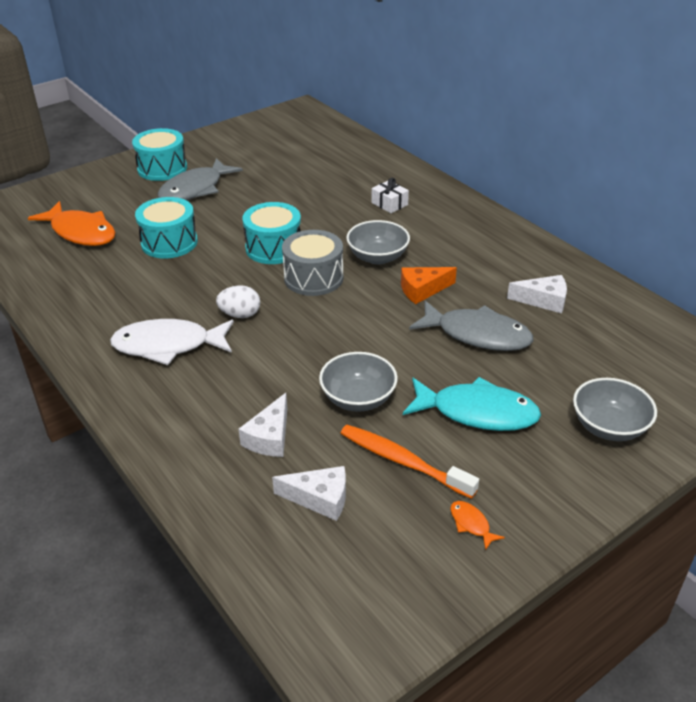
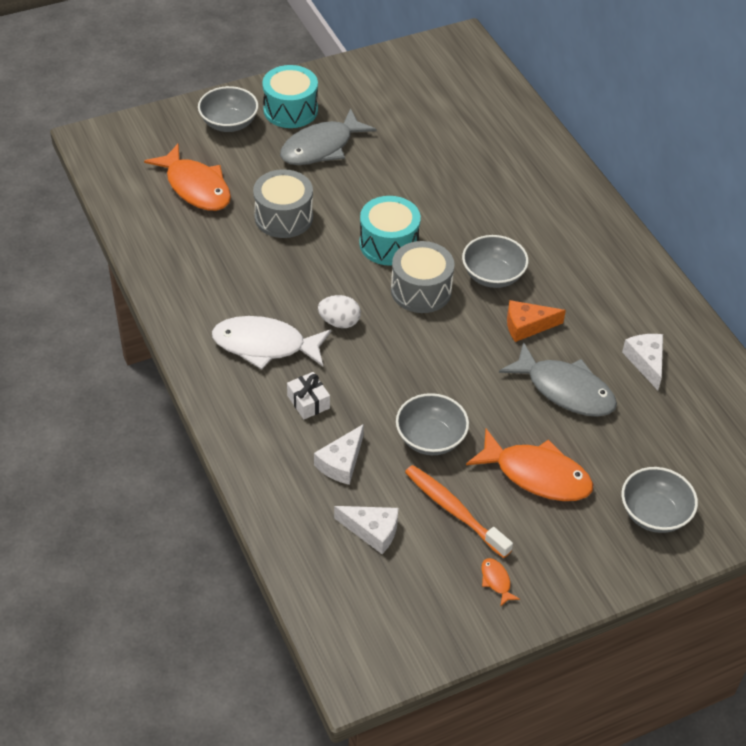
camera: 10 degrees right, 10 degrees up
turquoise drum [135,197,198,259] -> grey drum [253,169,313,238]
white gift [371,178,409,213] -> white gift moved to [287,372,330,420]
turquoise fish [403,377,541,431] -> orange fish [466,429,593,501]
white cheese [507,275,567,314] -> white cheese turned 120 degrees counterclockwise [622,334,663,390]
none -> grey bowl [198,86,258,132]

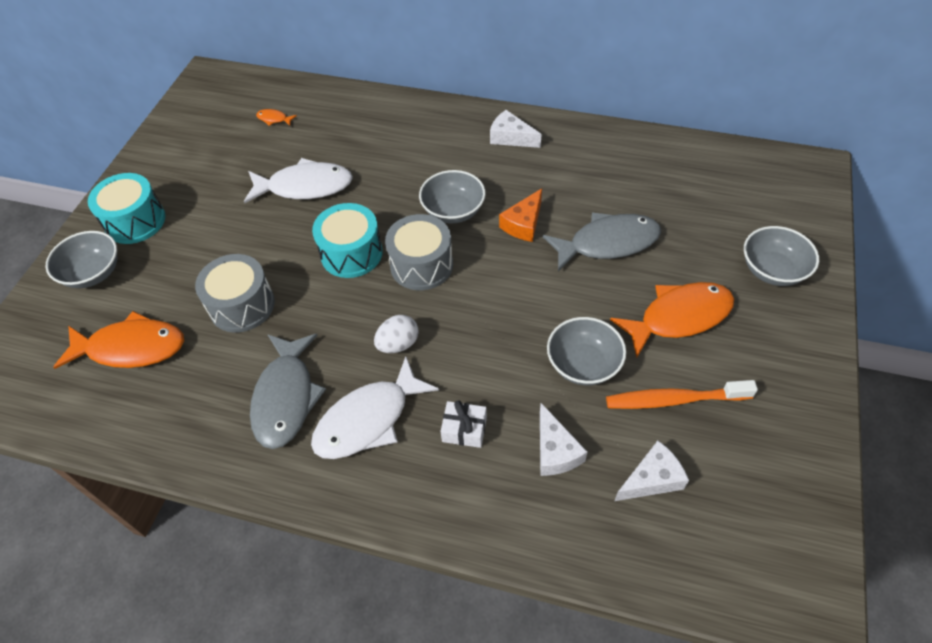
camera: 45 degrees left, 5 degrees up
grey fish [280,108,376,165] -> grey fish moved to [250,334,326,449]
orange fish [481,558,520,607] -> orange fish moved to [256,109,297,126]
white cheese [622,334,663,390] -> white cheese moved to [490,110,541,148]
none -> white fish [244,158,353,203]

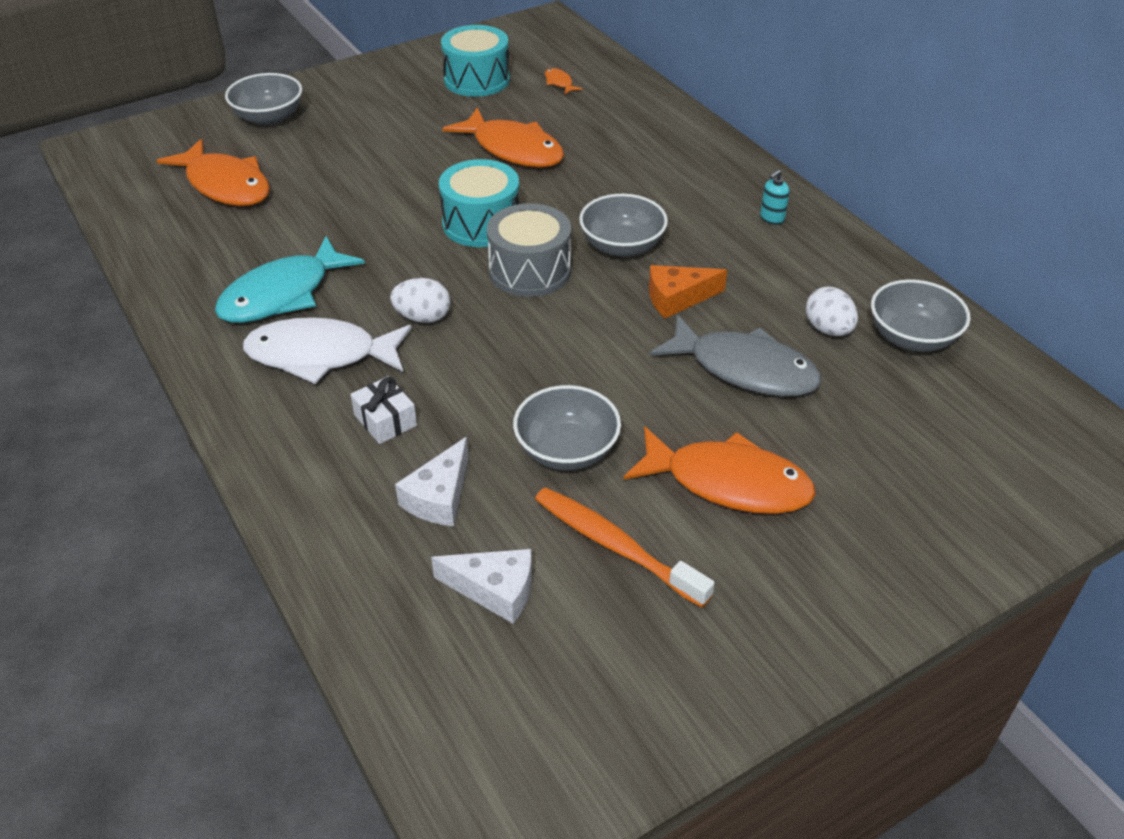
camera: 40 degrees right, 10 degrees down
turquoise drum [88,173,165,244] -> turquoise drum moved to [441,25,510,97]
grey drum [195,254,275,333] -> none
white fish [244,158,353,203] -> orange fish [442,108,564,168]
grey fish [250,334,326,449] -> turquoise fish [215,236,365,323]
white cheese [490,110,541,148] -> turquoise soap dispenser [760,170,790,225]
grey bowl [744,226,819,286] -> grey bowl moved to [871,279,971,352]
none -> white egg [805,287,858,336]

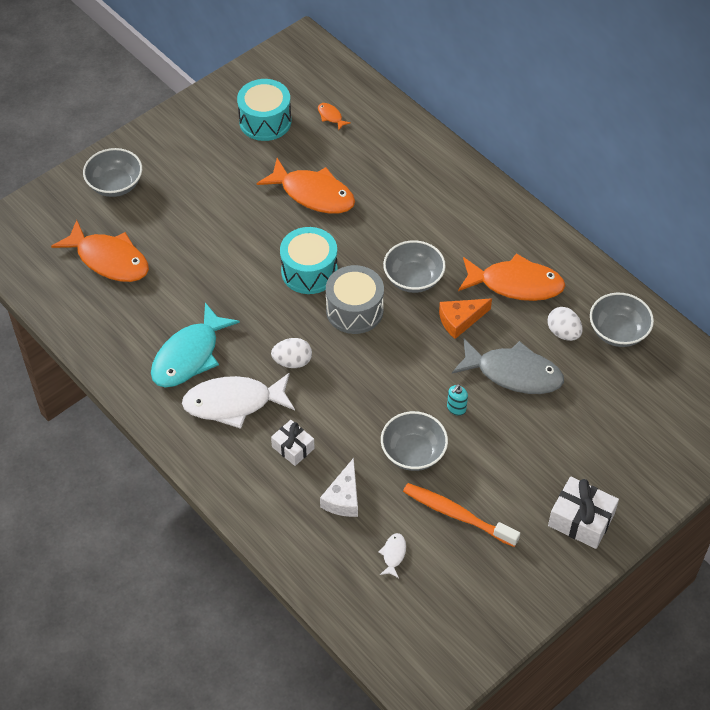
camera: 10 degrees left, 10 degrees up
white cheese [431,549,532,624] -> white fish [379,533,406,578]
orange fish [623,426,816,514] -> orange fish moved to [458,253,565,301]
turquoise soap dispenser [760,170,790,225] -> turquoise soap dispenser moved to [447,384,468,416]
none -> white gift [548,477,619,549]

